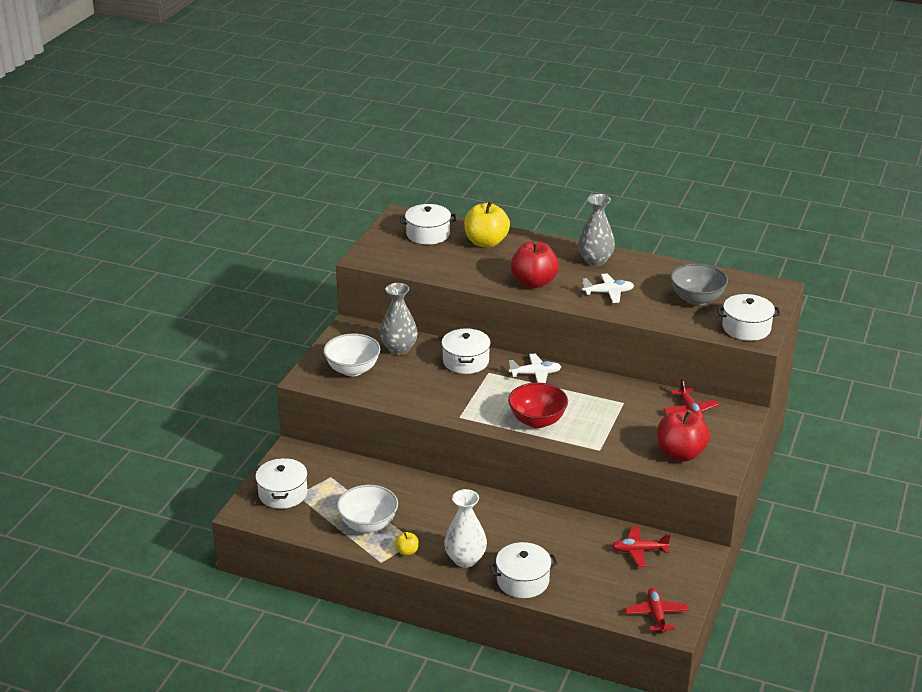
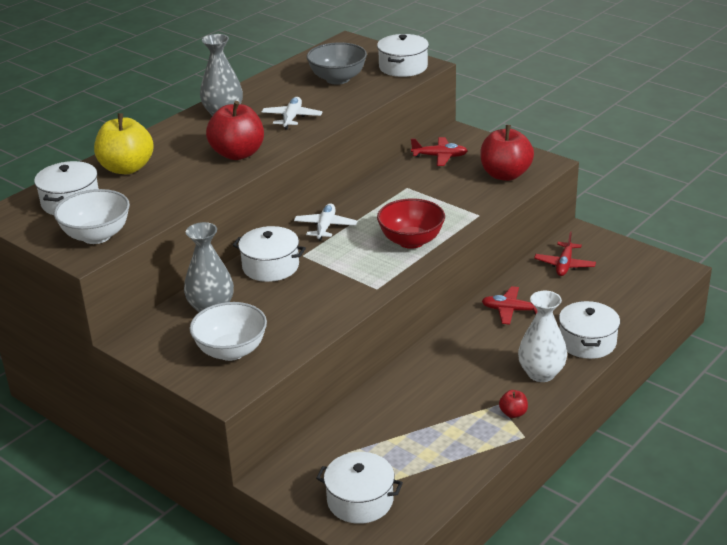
camera: 70 degrees left, 0 degrees up
white bowl [337,485,398,533] -> white bowl moved to [54,189,130,244]
yellow apple [395,532,419,556] -> red apple [499,390,528,418]
red plane [625,588,689,633] -> red plane moved to [482,286,538,325]

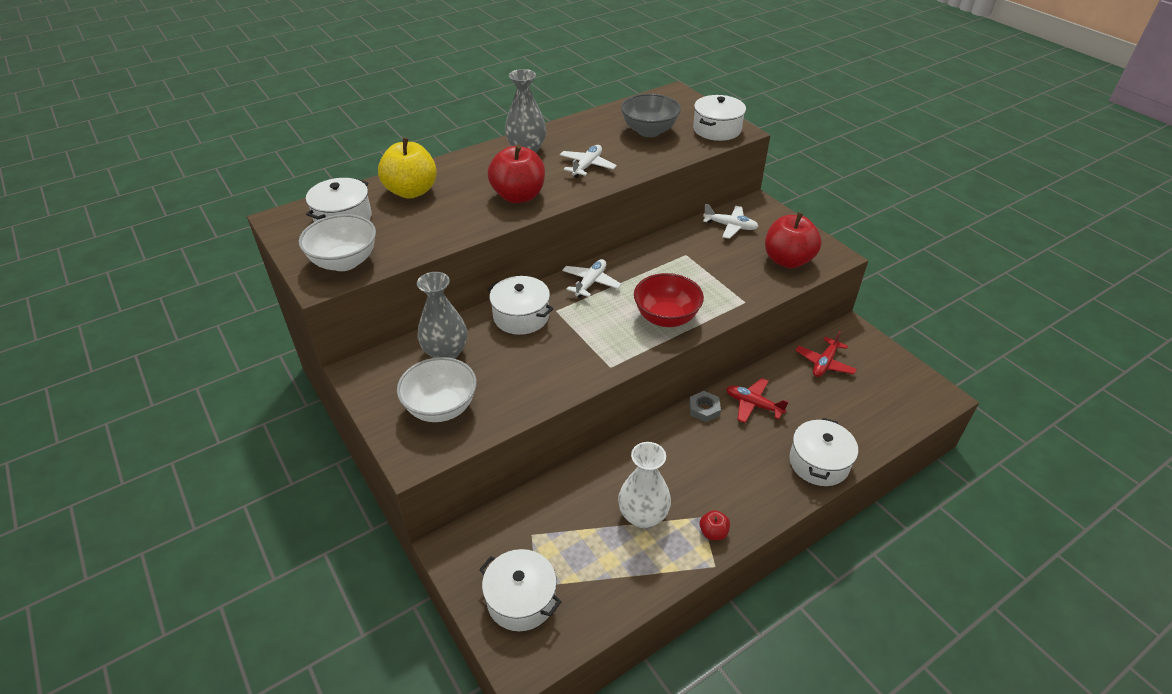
camera: 15 degrees right, 10 degrees up
red plane [411,137,468,166] -> white plane [703,204,759,239]
white vase [518,291,567,382] -> white vase moved to [618,442,671,528]
none -> grey nut [689,391,721,422]

